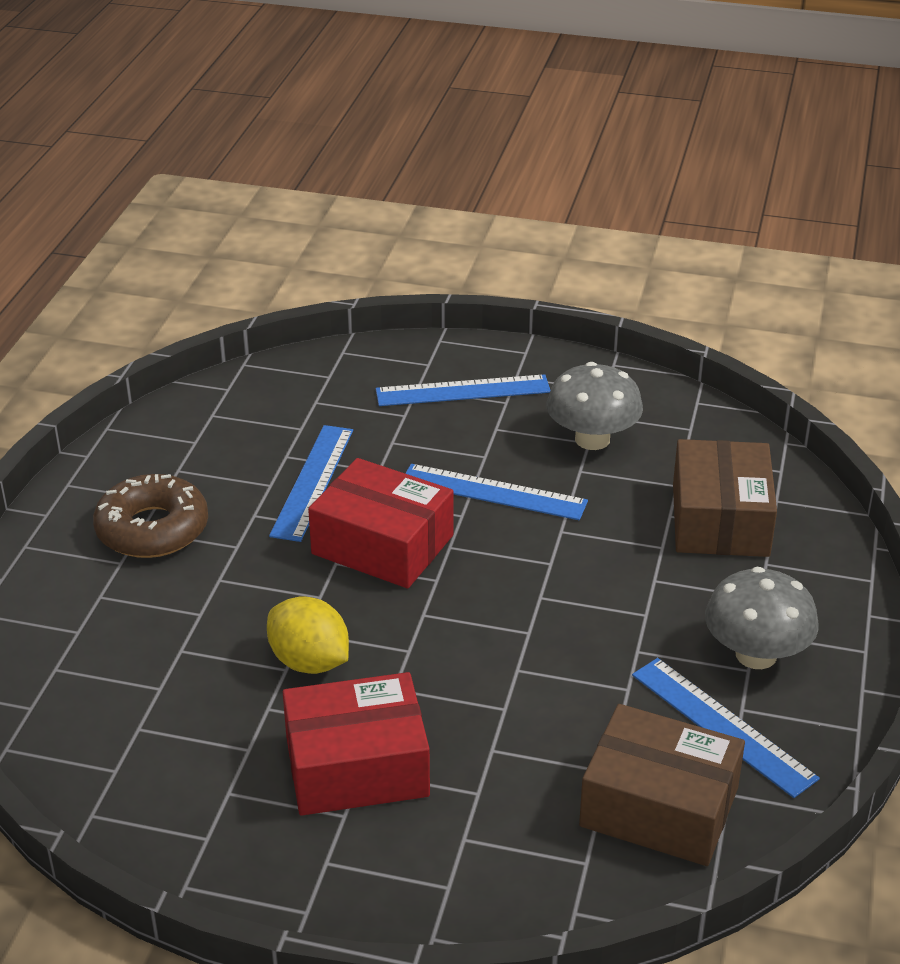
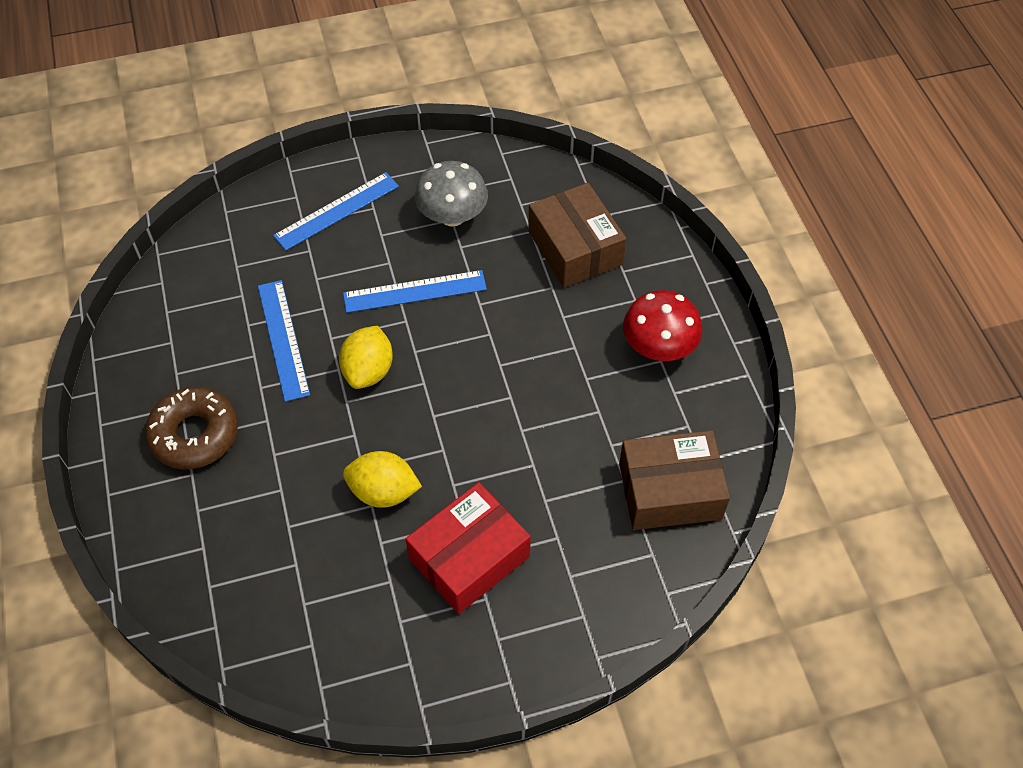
camera: 30 degrees left, 20 degrees up
red box [308,458,453,588] -> yellow lemon [339,326,393,389]
blue ruler [632,658,820,798] -> none
grey mushroom [705,567,819,669] -> red mushroom [623,290,702,361]

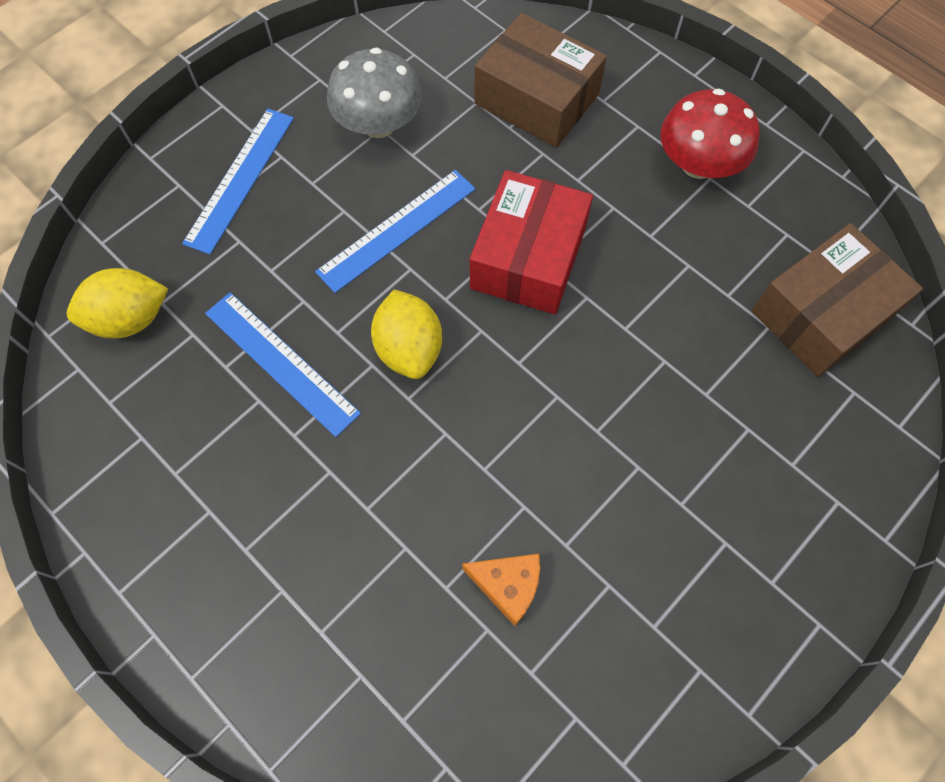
camera: 30 degrees left, 10 degrees up
brown donut [145,387,238,469] -> none
yellow lemon [343,451,422,508] -> yellow lemon moved to [67,268,168,339]
red box [406,482,531,614] -> red box moved to [470,170,593,314]
none -> orange cheese [462,554,540,626]

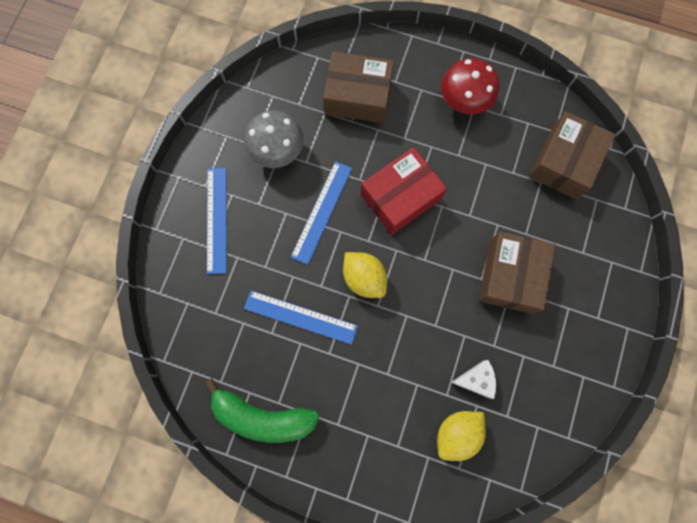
camera: 25 degrees left, 10 degrees up
yellow lemon [67,268,168,339] -> yellow lemon moved to [437,411,486,461]
orange cheese [462,554,540,626] -> white cheese [451,360,496,399]
red box [470,170,593,314] -> red box turned 60 degrees clockwise [361,147,447,235]
none -> green banana [205,378,320,443]
none -> brown box [479,231,555,314]

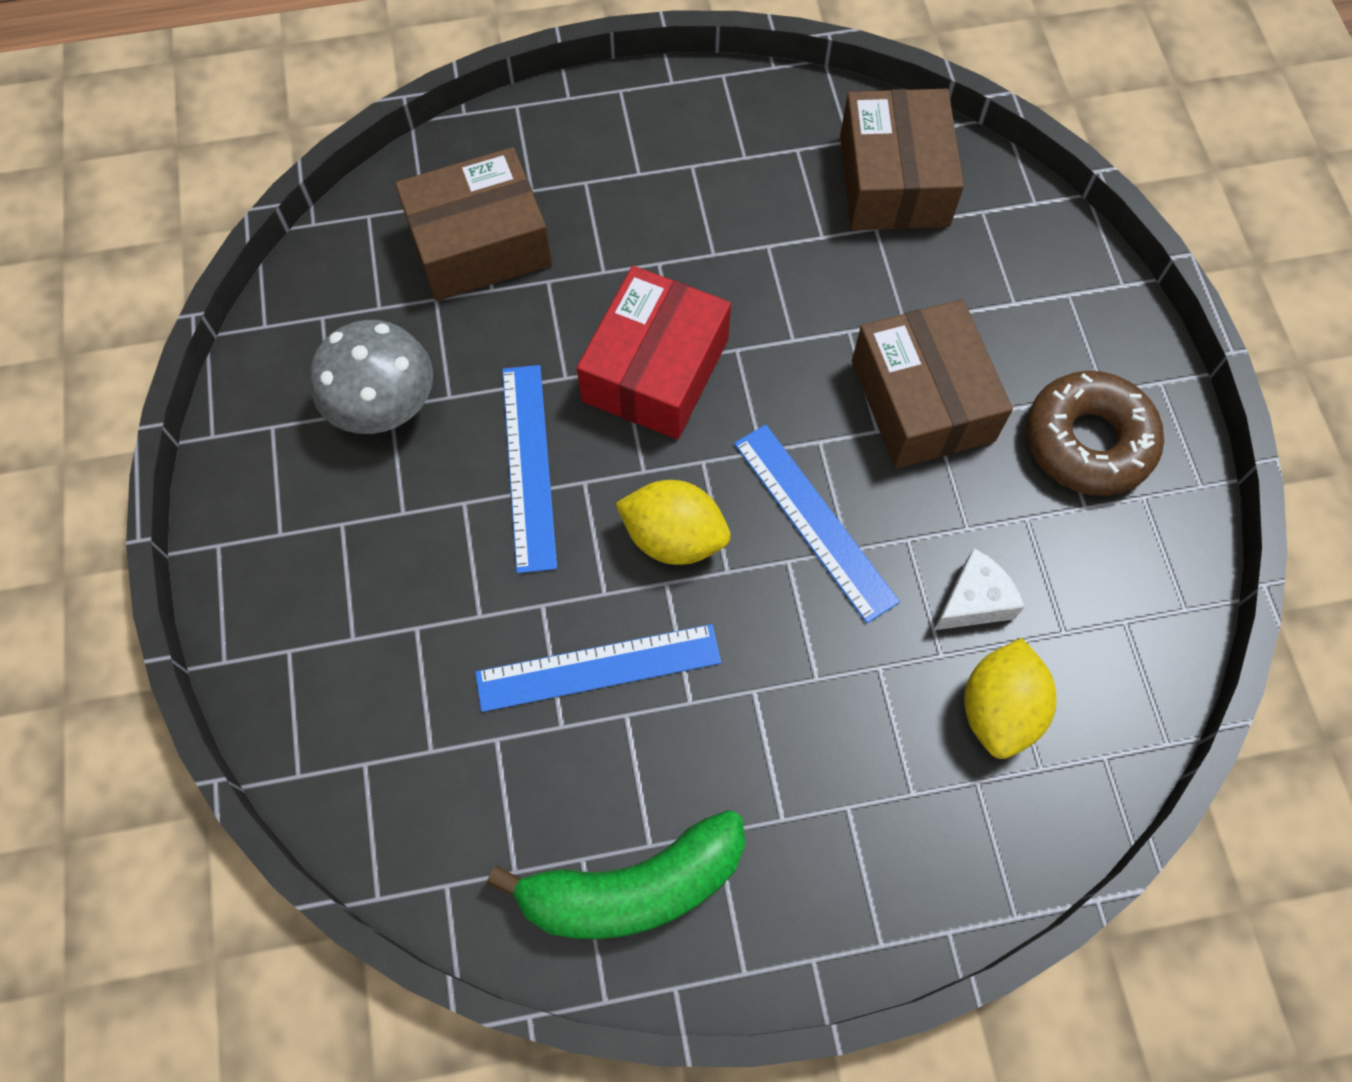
camera: 30 degrees left, 10 degrees down
blue ruler [207,168,226,274] -> blue ruler moved to [734,424,900,623]
red mushroom [441,58,499,114] -> none
none -> brown donut [1026,371,1164,496]

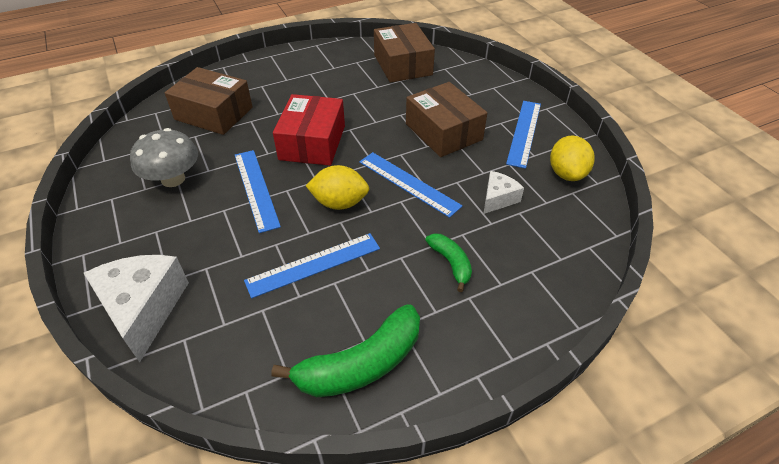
camera: 15 degrees left, 20 degrees down
brown box [395,147,552,301] -> brown box turned 60 degrees clockwise [165,67,253,135]
yellow lemon [964,638,1056,759] -> yellow lemon moved to [550,136,594,181]
brown donut [1026,371,1164,496] -> blue ruler [506,101,541,169]
none -> white cheese [84,255,189,362]
none -> green banana [425,233,472,292]

